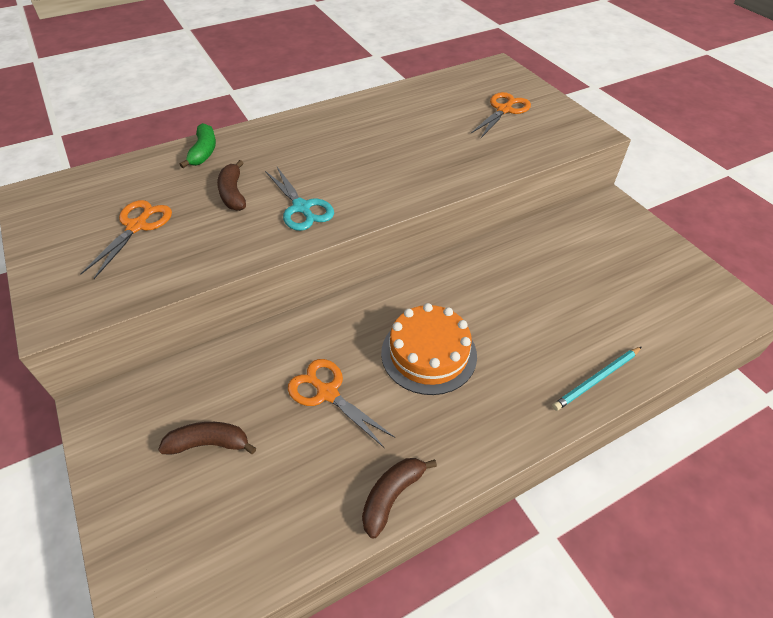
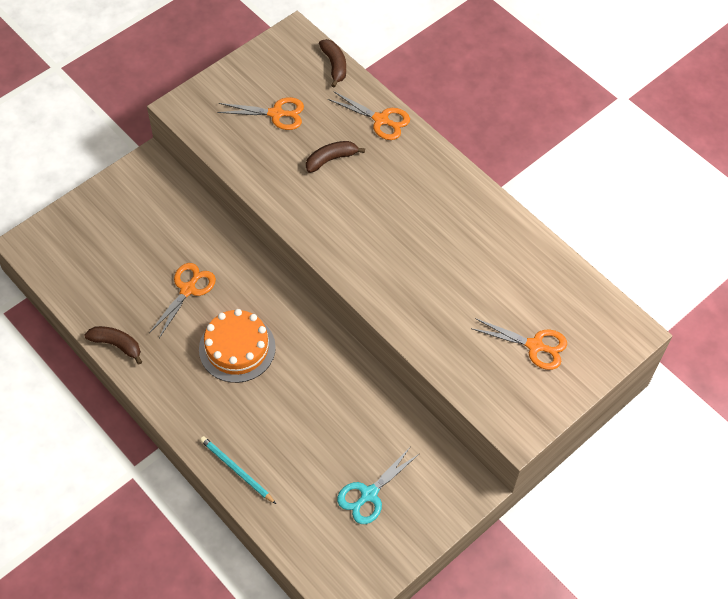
camera: 75 degrees right, 10 degrees up
brown banana [158,422,256,454] -> brown banana moved to [319,39,346,88]
green banana [180,123,216,168] -> orange scissors [328,91,410,140]
turquoise scissors [265,167,334,231] -> turquoise scissors moved to [337,446,419,524]

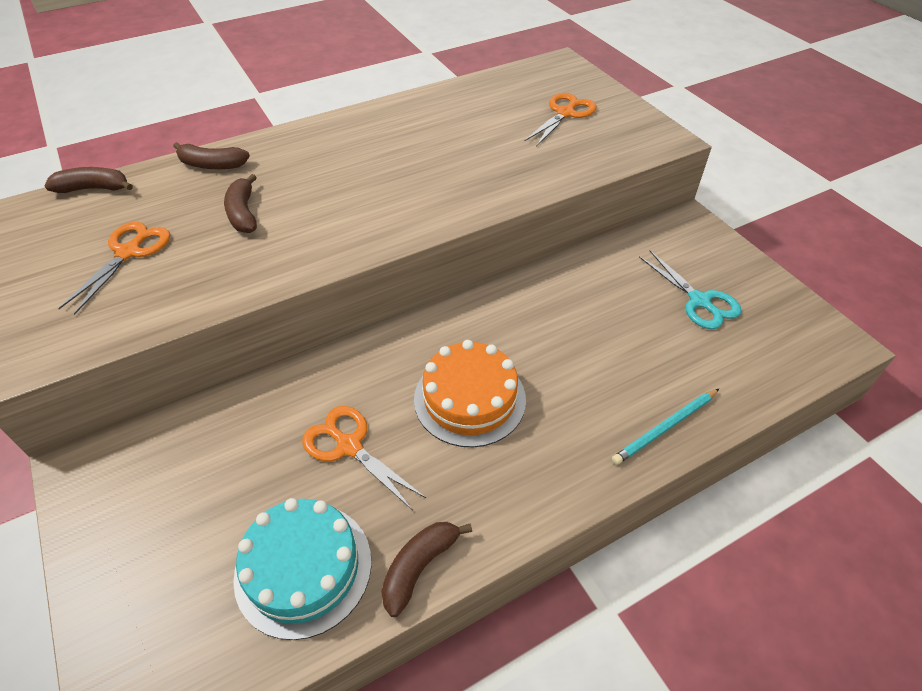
camera: 75 degrees left, 10 degrees down
orange scissors [328,91,410,140] -> brown banana [173,142,250,170]
none -> turquoise cake [233,498,372,640]

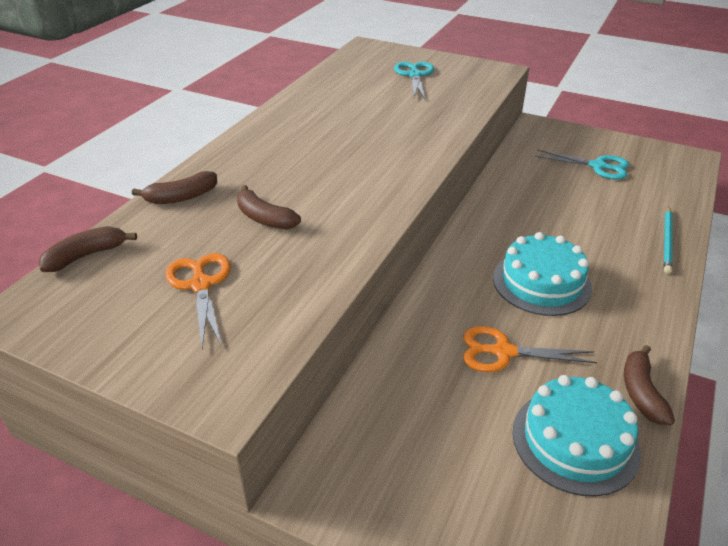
camera: 35 degrees left, 10 degrees down
orange cake [414,340,526,448] -> turquoise cake [493,232,592,316]
orange scissors [524,93,597,147] -> turquoise scissors [394,62,434,99]

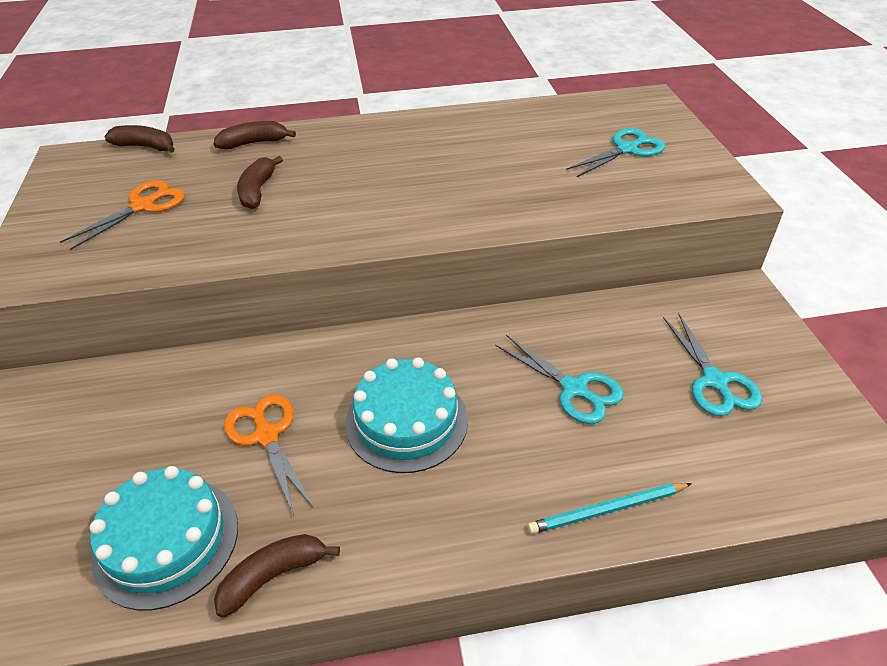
camera: 55 degrees right, 5 degrees up
brown banana [132,171,217,204] -> brown banana turned 135 degrees clockwise [214,121,296,149]
none -> turquoise scissors [495,335,624,424]

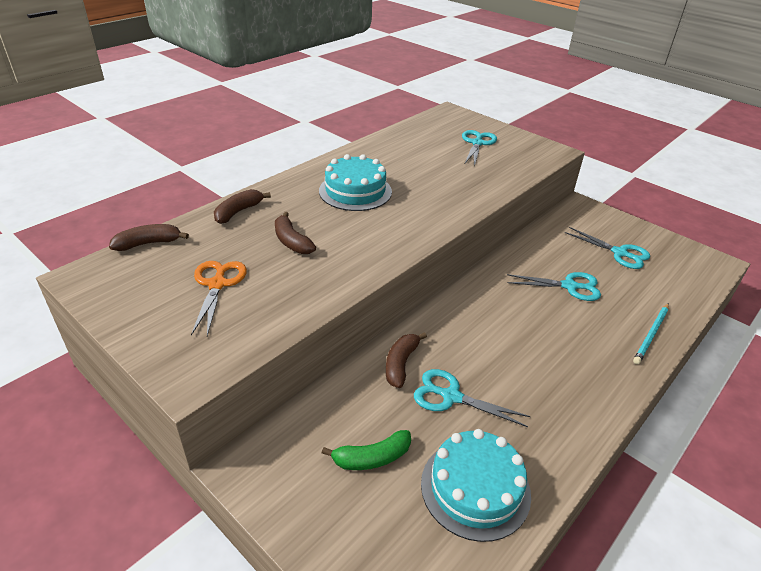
camera: 40 degrees left, 5 degrees down
brown banana [214,534,340,618] -> brown banana moved to [386,332,427,388]
orange scissors [224,394,313,516] -> turquoise scissors [414,369,531,427]
turquoise cake [345,358,468,473] -> turquoise cake moved to [319,154,392,211]
none -> green banana [322,430,411,470]

